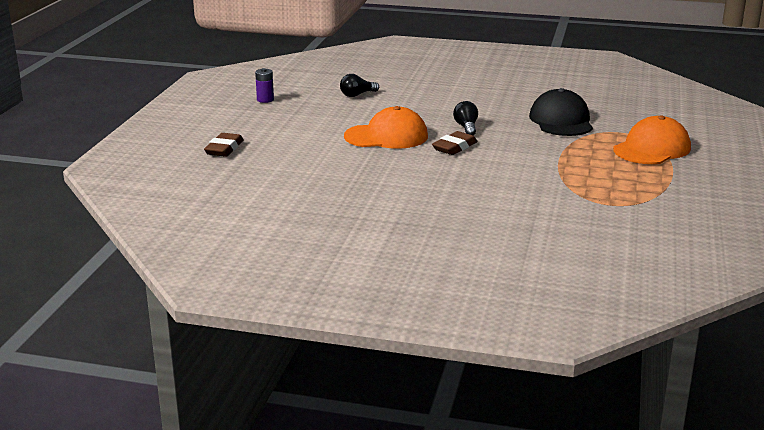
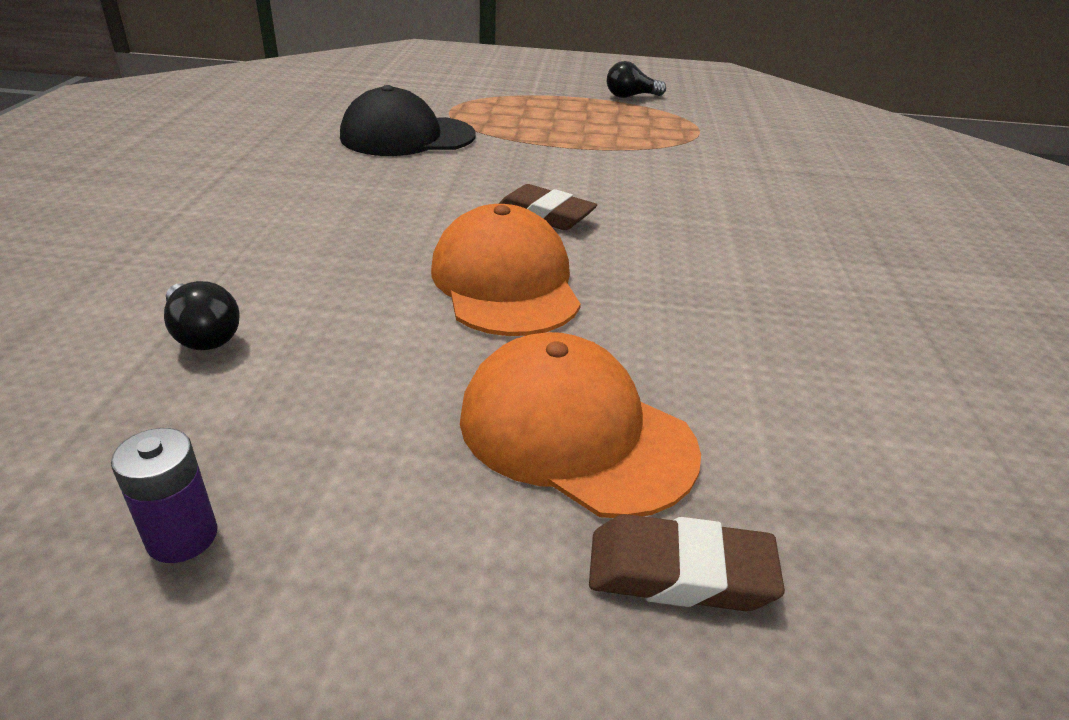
camera: 100 degrees left, 10 degrees up
black light bulb [453,101,478,135] -> black light bulb moved to [607,61,666,98]
orange cap [613,115,691,164] -> orange cap moved to [460,332,701,518]

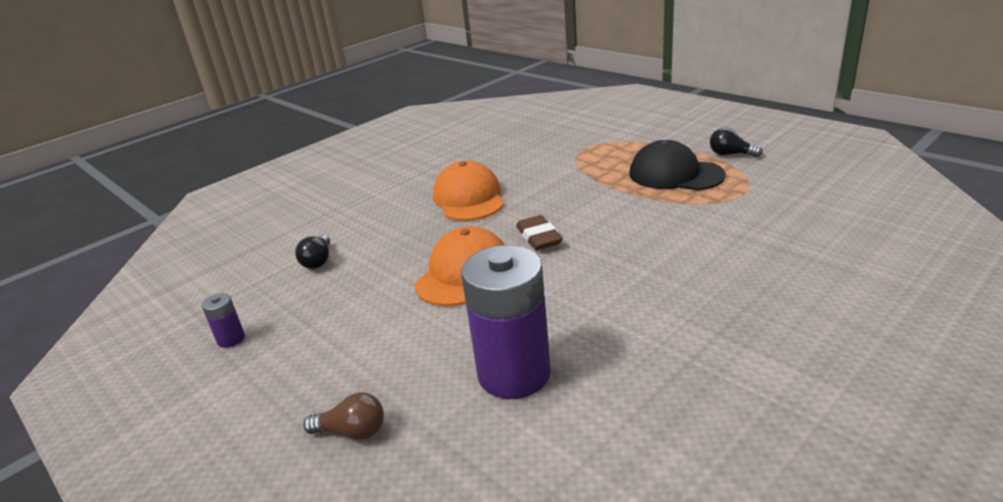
camera: 45 degrees right, 5 degrees down
black cap [340,85,475,156] -> black cap moved to [629,140,726,191]
orange cap [460,332,701,518] -> orange cap moved to [433,161,504,221]
brown eraser [589,514,785,611] -> brown light bulb [303,392,384,440]
none -> purple battery [461,245,551,399]

